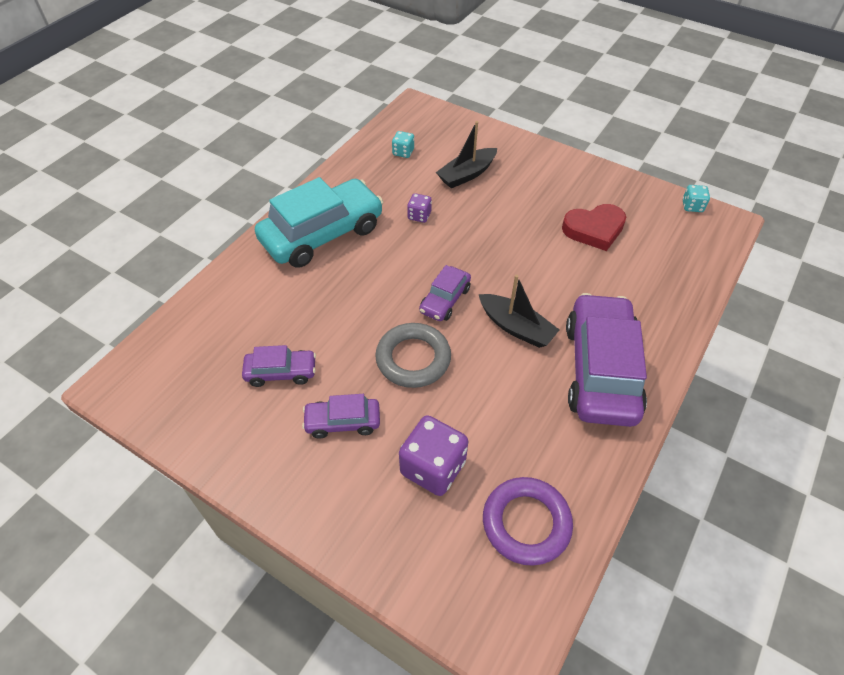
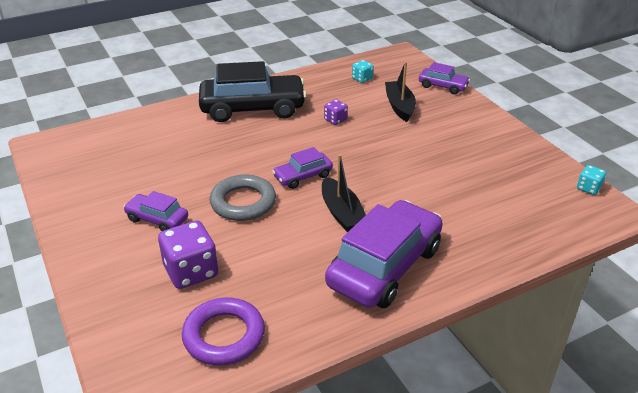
camera: 30 degrees right, 15 degrees down
purple car [242,345,316,387] -> purple car moved to [419,62,470,94]
turquoise car [255,177,383,268] -> black car [199,61,307,122]
black boat [436,121,497,188] -> black boat turned 90 degrees clockwise [385,62,416,122]
red heart [562,204,626,251] -> none

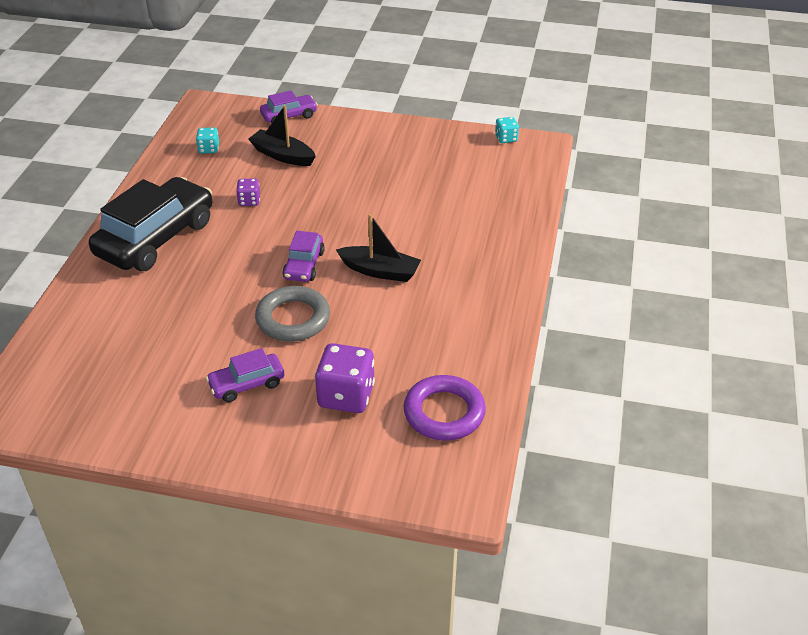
camera: 50 degrees left, 5 degrees up
purple car [325,200,443,308] -> none

